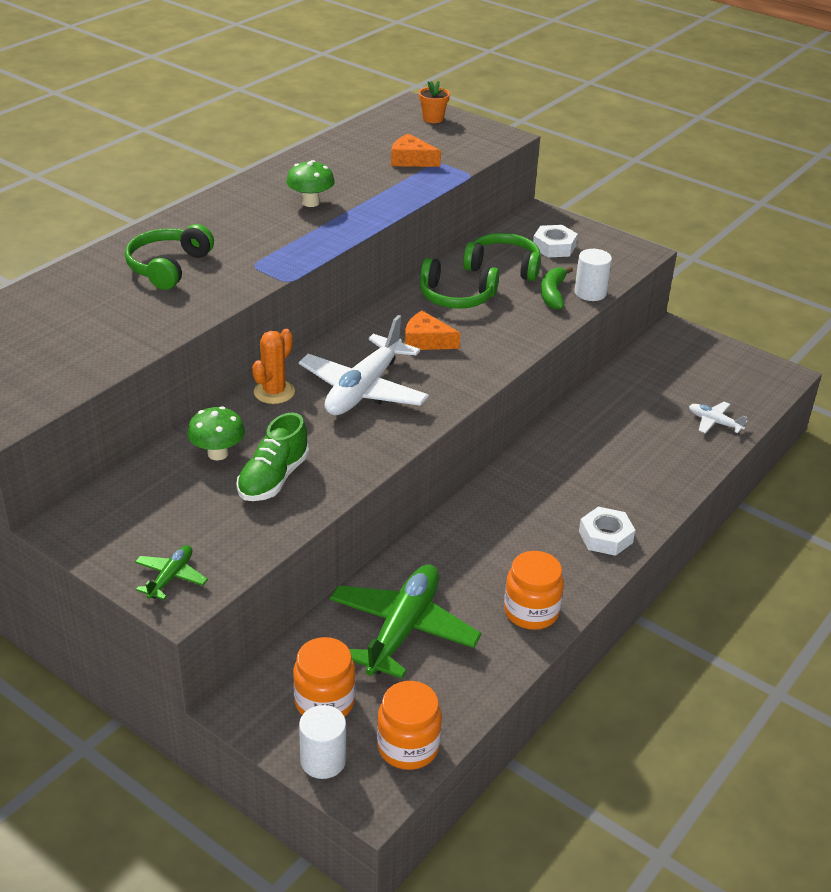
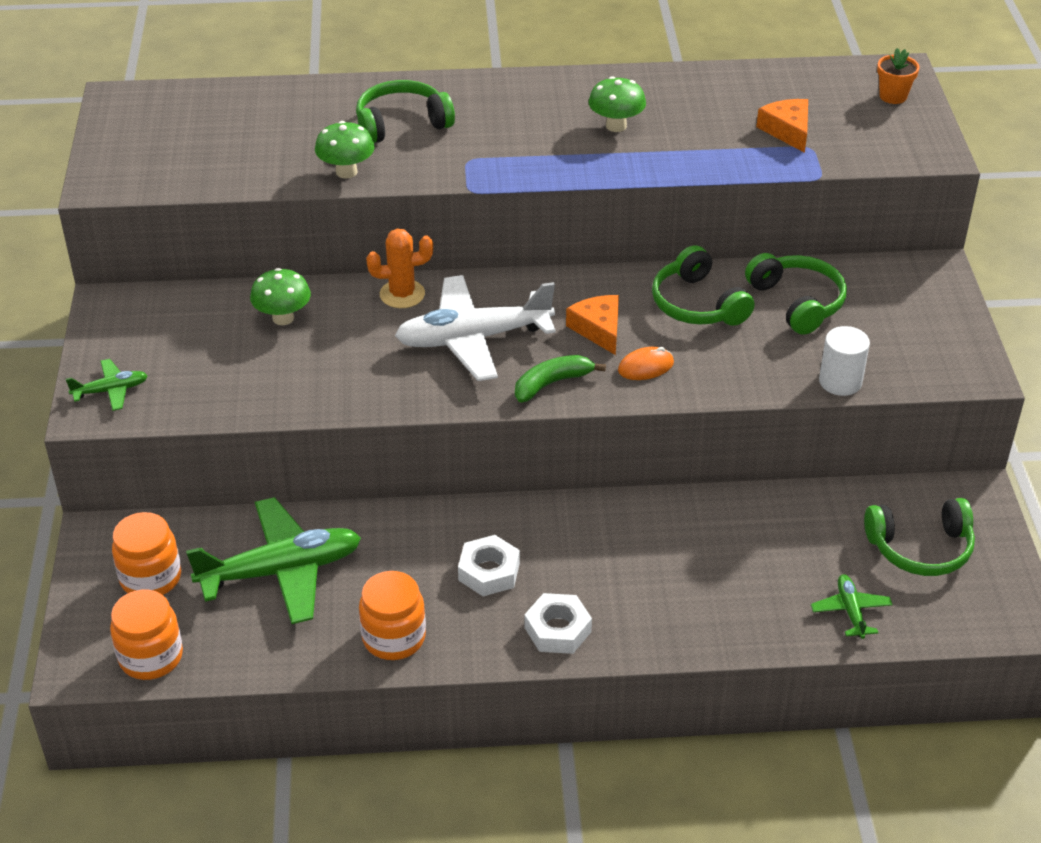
camera: 50 degrees right, 5 degrees up
green shoe [236,412,309,501] -> none
white cylinder [299,705,346,779] -> none
white nut [533,225,578,258] -> white nut moved to [458,535,520,596]
green banana [541,267,573,310] -> green banana moved to [515,355,606,403]
white plane [689,402,748,434] -> green plane [811,574,893,639]
none -> green mushroom [315,121,375,179]
none -> orange mouse [618,347,674,380]
none -> green headphones [864,498,975,576]

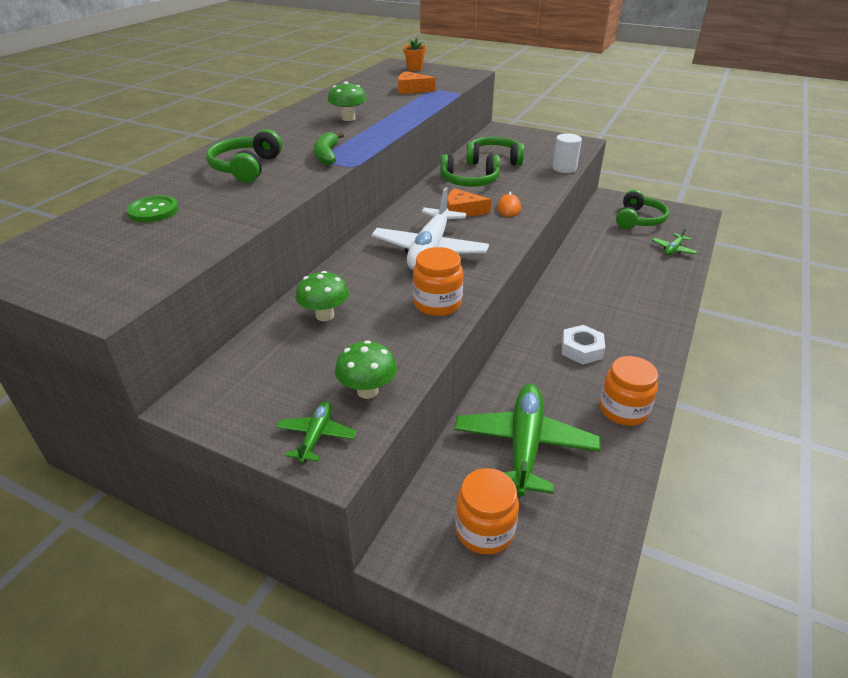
camera: 60 degrees left, 5 degrees down
orange jar [110,590,183,680] -> orange jar moved to [413,247,463,316]
green mushroom [315,121,375,179] -> green mushroom moved to [335,340,397,399]
orange cactus [366,229,433,308] -> none
green banana [515,355,606,403] -> green banana moved to [314,132,344,165]
white nut [525,593,592,654] -> none
green plane [811,574,893,639] -> green plane turned 75 degrees counterclockwise [652,227,698,255]
none -> green button [127,196,179,222]

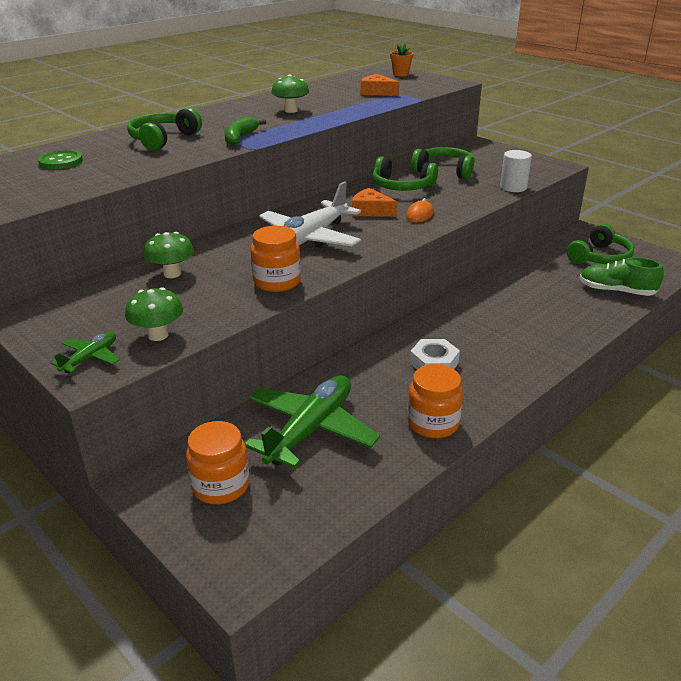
camera: 20 degrees right, 5 degrees down
green plane [652,227,698,255] -> green shoe [580,257,664,296]

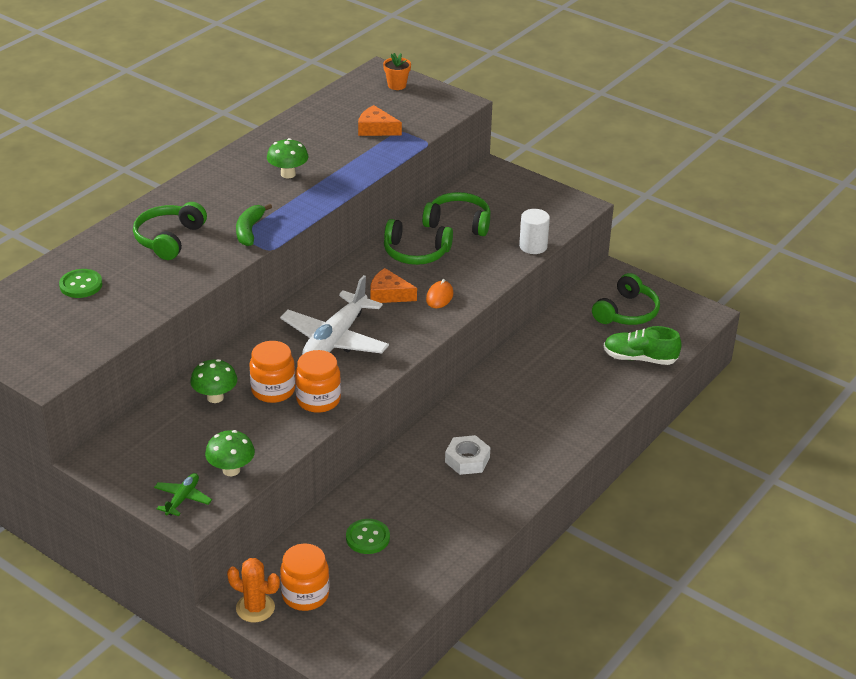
camera: 10 degrees left, 5 degrees up
green plane [245,375,380,469] -> green button [346,519,390,554]
orange jar [407,364,463,438] -> orange jar moved to [249,341,295,403]
none -> orange cactus [227,558,280,622]

